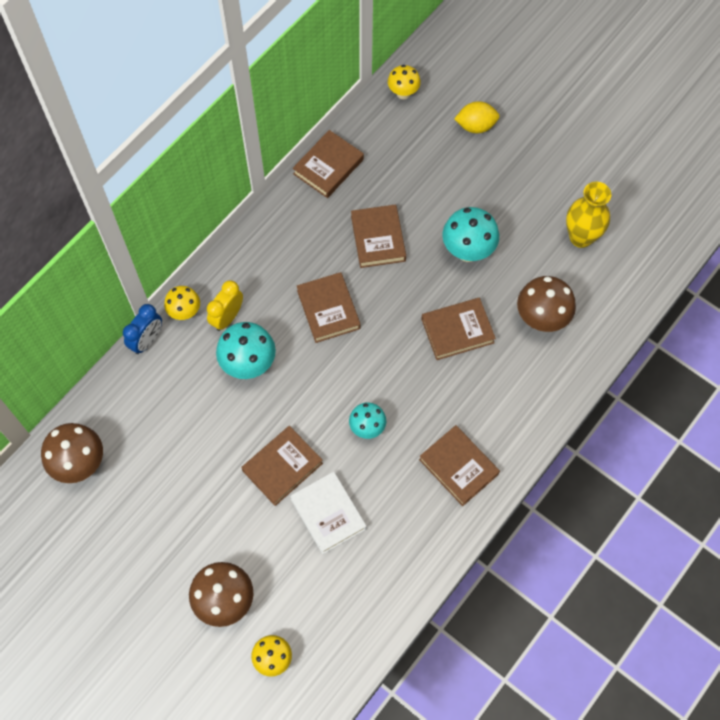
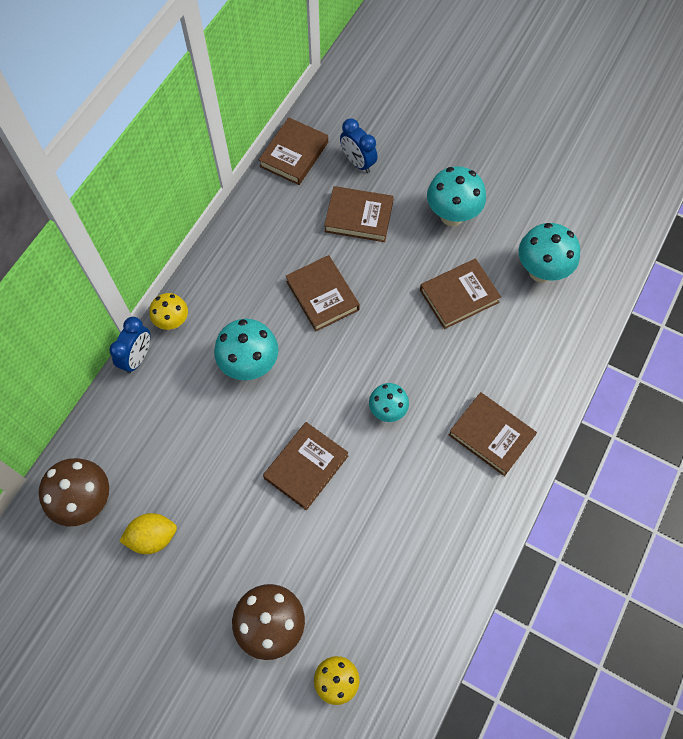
camera: 10 degrees left, 0 degrees up
yellow clock [207,280,243,331] -> none
white book [290,472,367,554] -> none
brown book [351,204,406,268] -> brown book turned 60 degrees counterclockwise [324,186,394,242]
yellow mushroom [388,65,421,99] -> none
yellow lemon [454,101,499,133] -> yellow lemon moved to [119,513,177,554]
brown mushroom [517,276,576,332] -> turquoise mushroom [519,223,580,282]
yellow vase [566,182,611,248] -> none
none -> blue clock [340,118,378,173]

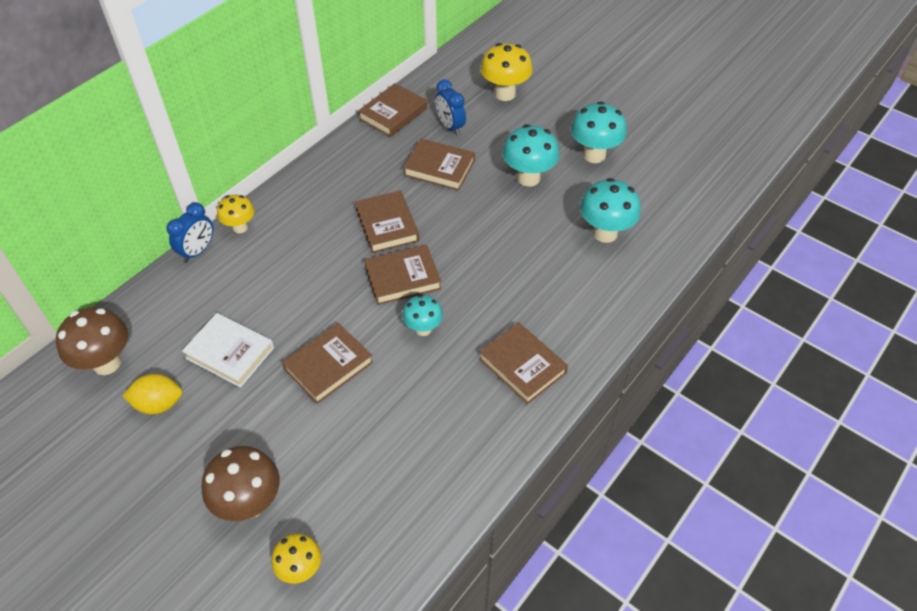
camera: 10 degrees right, 15 degrees down
turquoise mushroom [214,319,278,380] -> turquoise mushroom moved to [571,101,627,163]
brown book [420,259,501,329] -> brown book moved to [364,245,441,305]
none -> white book [182,313,274,388]
none -> yellow mushroom [481,43,533,101]

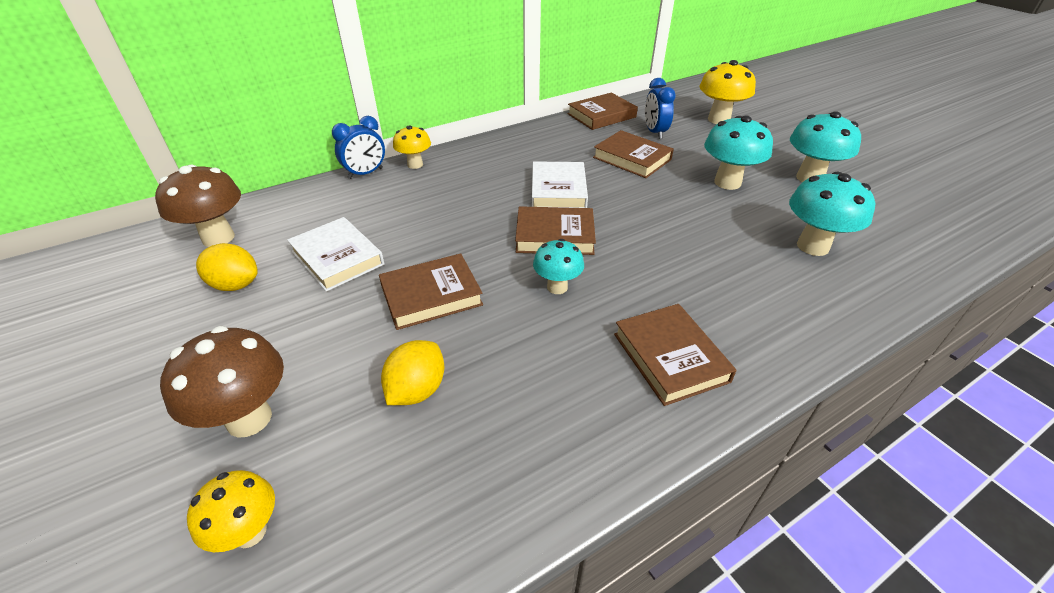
camera: 20 degrees right, 10 degrees down
brown book [355,190,419,253] -> white book [532,161,588,208]
none -> yellow lemon [381,340,445,405]

